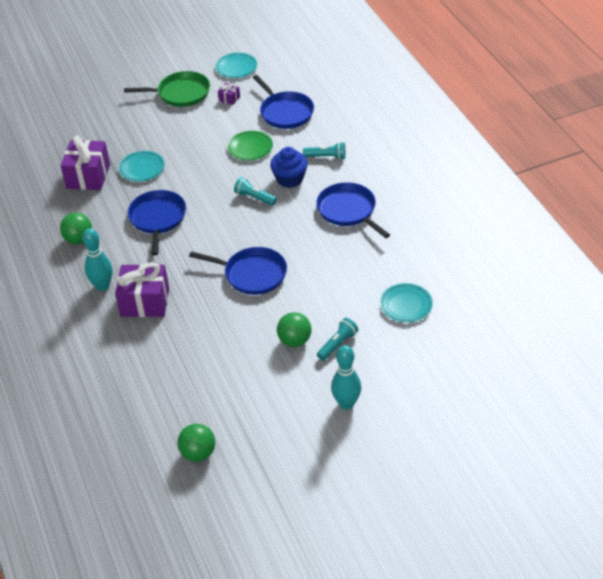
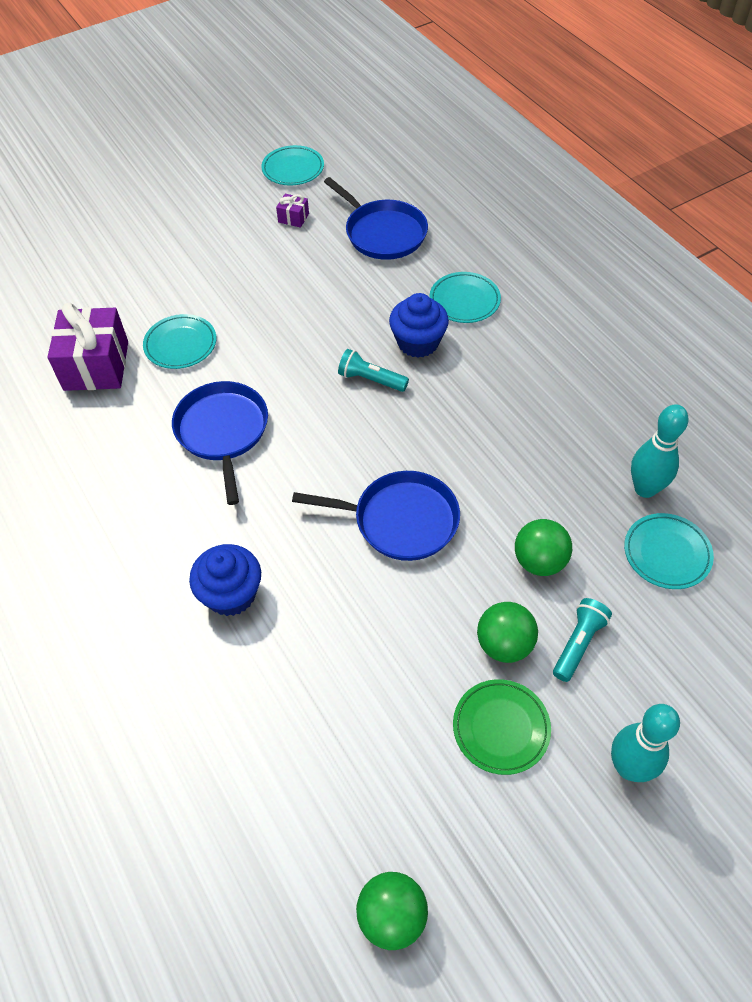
camera: 10 degrees left, 10 degrees up
green ball [60,213,92,244] -> green ball moved to [515,519,572,576]
turquoise bowling pin [82,228,112,291] -> turquoise bowling pin moved to [631,404,688,498]
purple gift [115,262,169,317] -> blue cupcake [189,544,261,616]
green pan [124,71,210,107] -> none
green plate [227,131,273,161] -> green plate moved to [453,679,551,775]
turquoise flashlight [303,142,346,160] -> turquoise plate [429,272,501,323]
blue pan [316,182,390,238] -> none

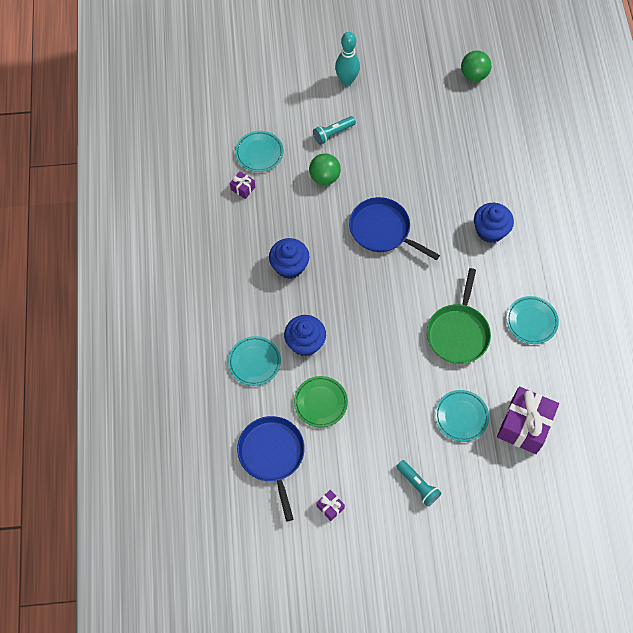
camera: 155 degrees left, 10 degrees up
blue pan [172,381,268,505] -> green pan [427,268,491,364]
turquoise plate [261,145,324,186] -> turquoise plate moved to [506,296,559,344]
turquoise flashlight [338,349,409,392] -> turquoise flashlight moved to [396,460,441,507]
green plate [453,679,551,775] -> green plate moved to [294,376,348,427]
green ball [477,602,538,663] -> none
turquoise bowling pin [631,404,688,498] -> purple gift [230,171,255,199]
none -> blue cupcake [269,238,309,279]

